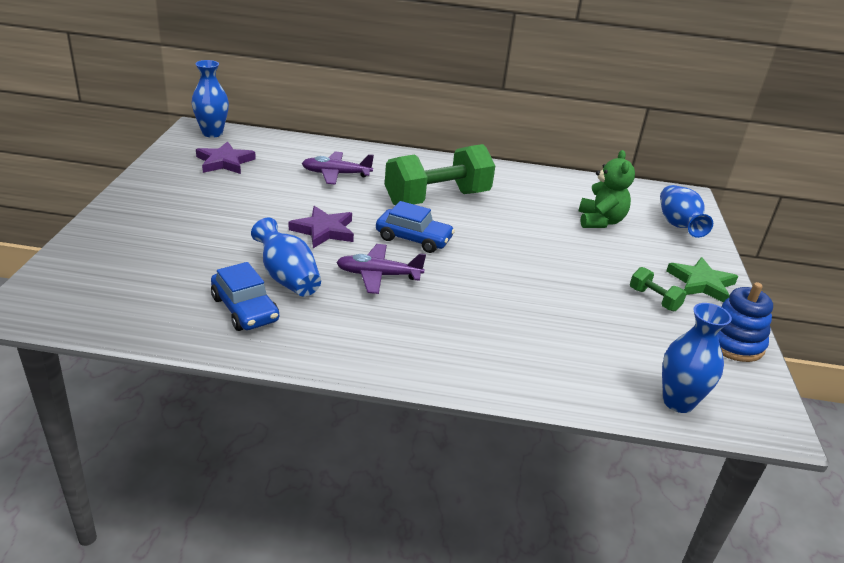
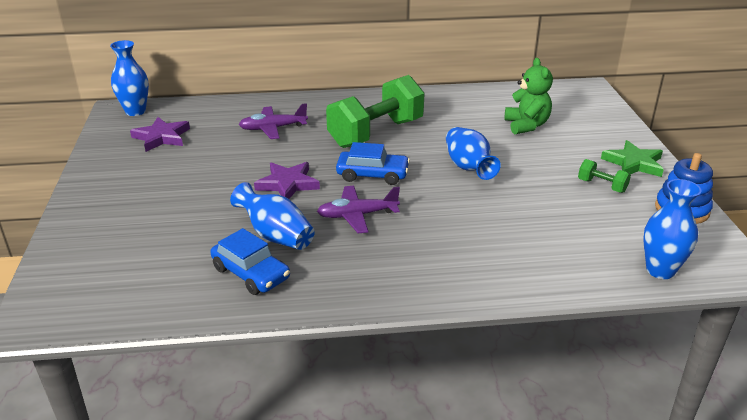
camera: 10 degrees left, 0 degrees up
blue vase [660,185,713,238] -> blue vase moved to [446,127,501,180]

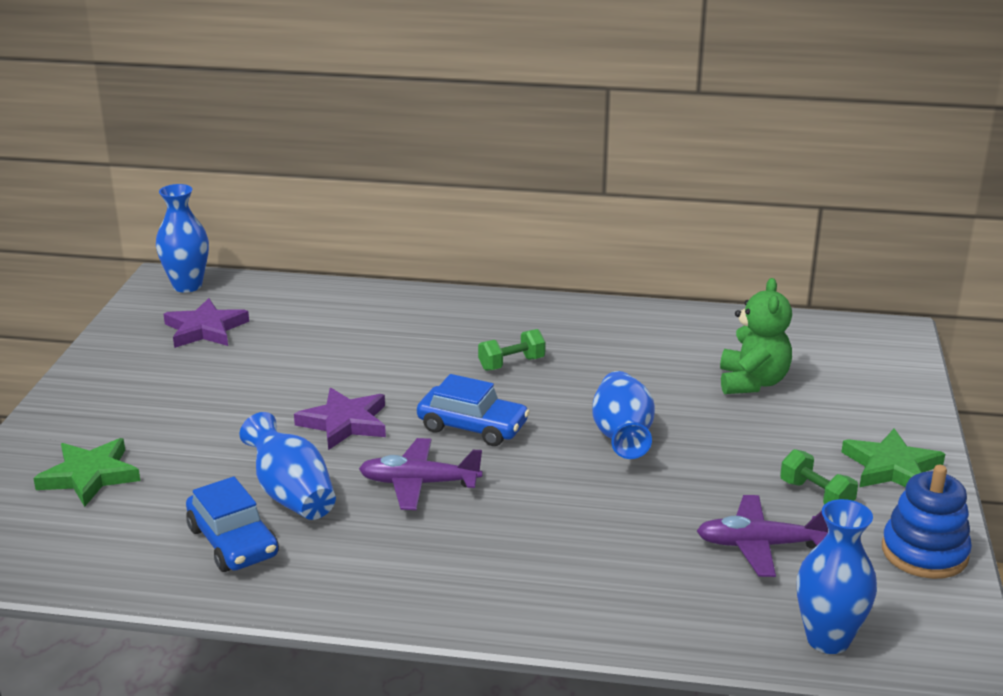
camera: 15 degrees right, 5 degrees down
purple plane [239,103,308,139] -> purple plane moved to [697,495,828,577]
green dumbbell [326,75,425,148] -> green dumbbell [478,329,546,371], size x0.42
none -> green star [33,438,141,507]

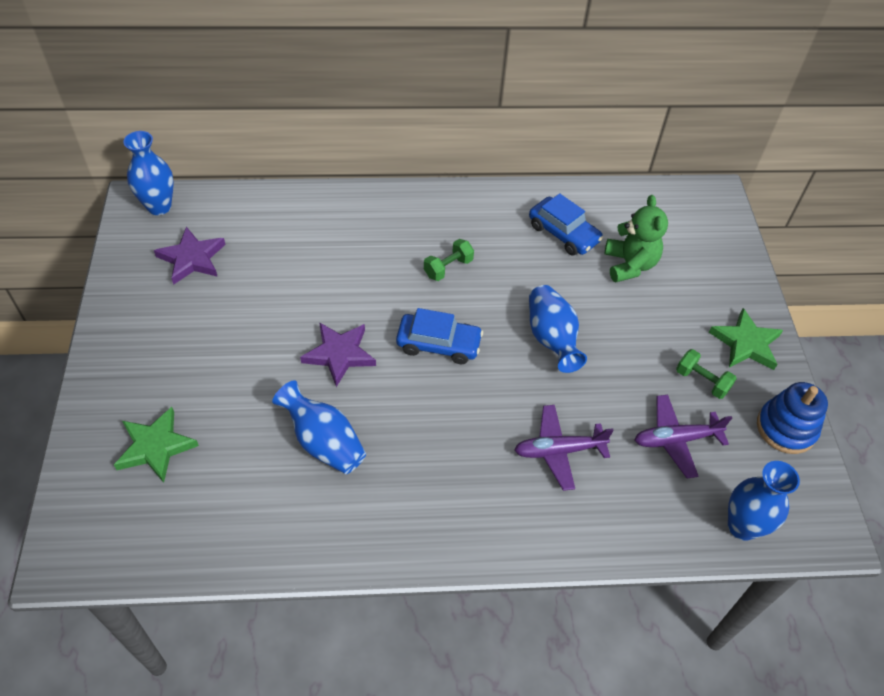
camera: 15 degrees left, 25 degrees up
blue car [186,477,279,572] -> blue car moved to [529,193,603,256]
purple plane [359,438,483,510] -> purple plane moved to [514,405,614,491]

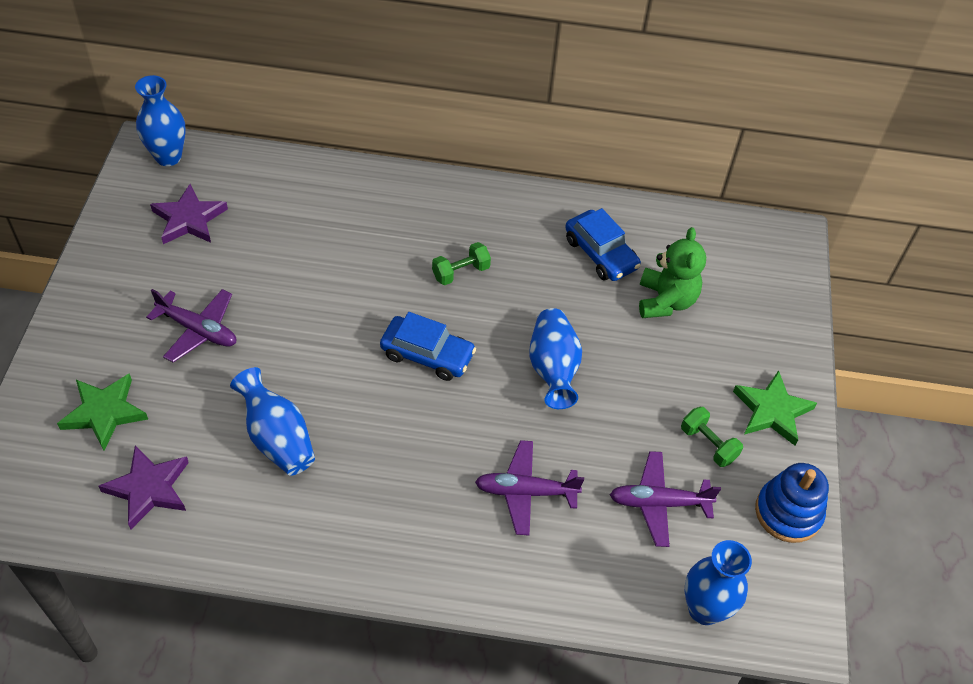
camera: 10 degrees right, 0 degrees up
purple star [300,322,376,387] -> purple star moved to [99,445,189,530]
none -> purple plane [146,289,236,363]

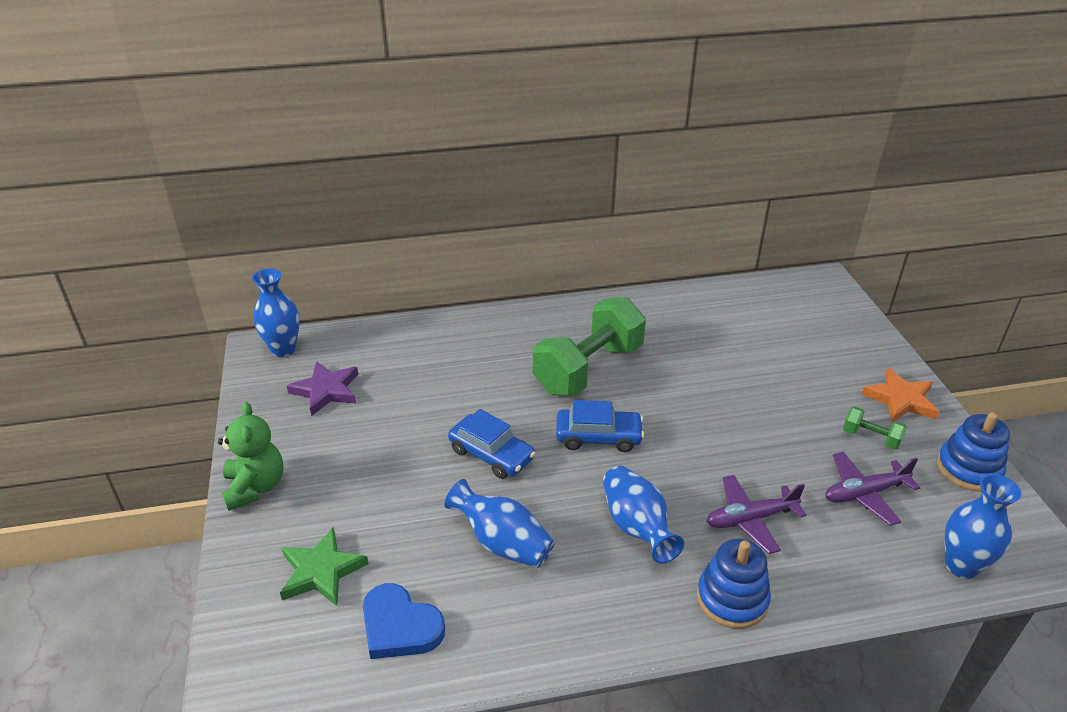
camera: 15 degrees left, 15 degrees down
purple star [99,445,189,530] -> blue heart [363,583,445,659]
purple plane [146,289,236,363] -> none
green dumbbell [432,242,491,285] -> green dumbbell [533,297,646,396], size x2.35
blue vase [529,308,582,409] -> blue vase moved to [603,466,684,563]
blue car [565,208,641,281] -> blue car moved to [448,409,536,479]
green teddy bear [639,227,706,318] -> green teddy bear moved to [218,402,284,511]
green star [733,370,817,446] -> orange star [861,368,939,423]
none -> blue stacking toy [697,539,771,629]

